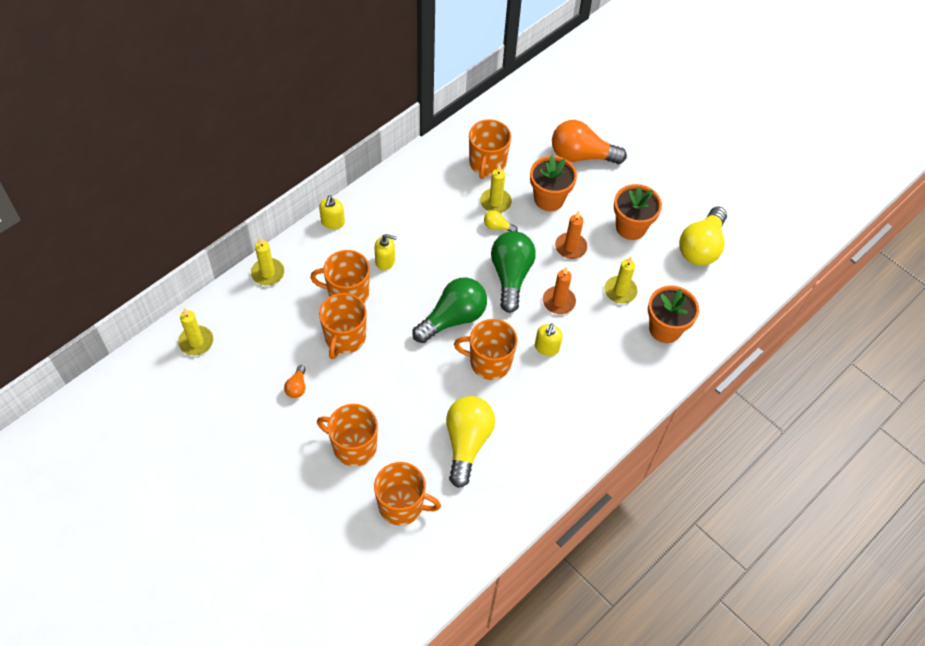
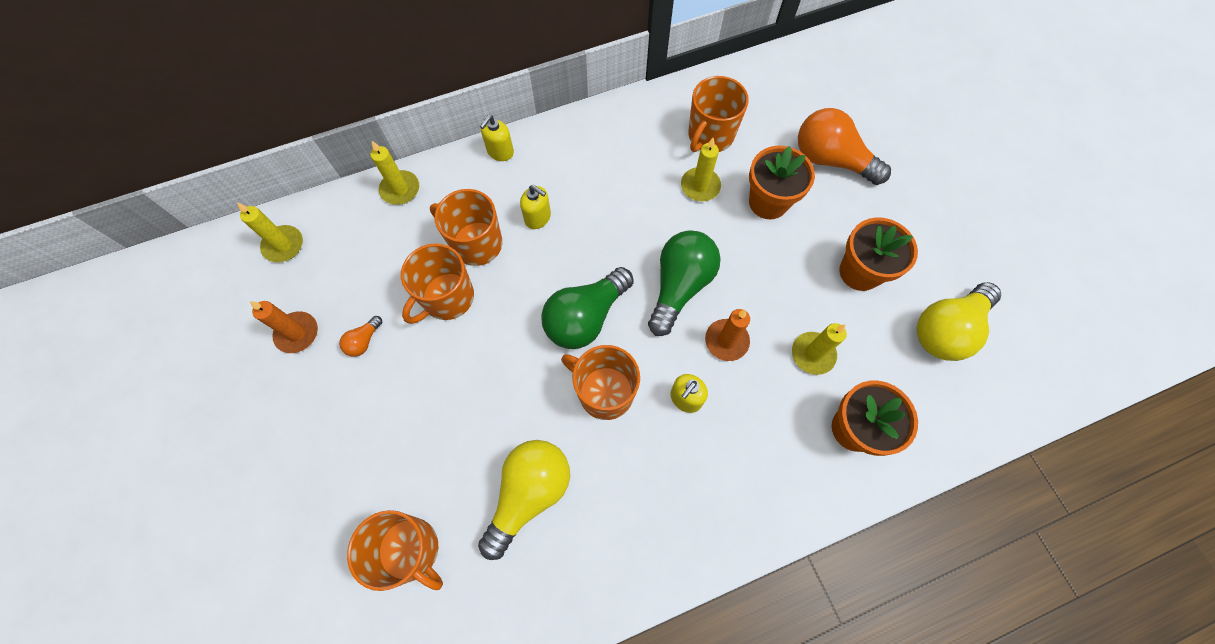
camera: 25 degrees right, 10 degrees up
orange mug [317,404,378,466] -> none
green light bulb [412,277,487,343] -> green light bulb turned 150 degrees clockwise [541,267,634,349]
yellow light bulb [484,210,518,232] -> none
orange candle [555,211,587,259] -> orange candle moved to [250,301,318,353]

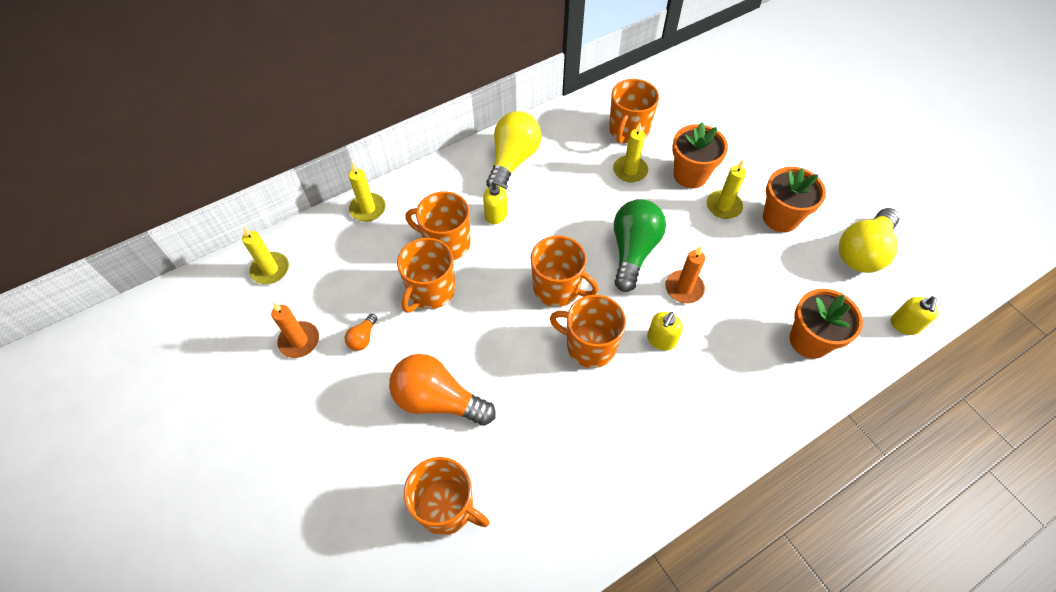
camera: 10 degrees left, 10 degrees down
yellow light bulb [478,440,570,560] -> yellow light bulb moved to [486,111,541,187]
yellow soap dispenser [480,115,514,161] -> yellow soap dispenser moved to [891,296,939,335]
green light bulb [541,267,634,349] -> orange mug [531,236,599,307]
yellow candle [792,323,847,375] -> yellow candle moved to [707,160,746,219]
orange light bulb [798,108,891,185] -> orange light bulb moved to [389,354,496,426]

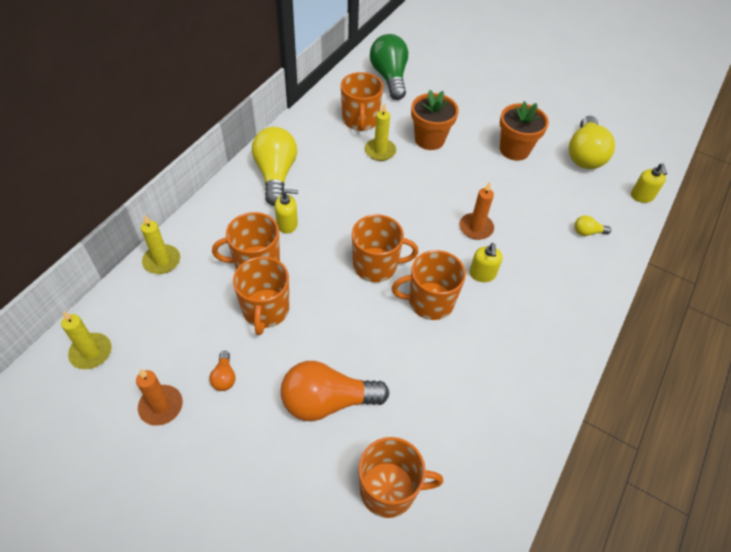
camera: 30 degrees left, 5 degrees down
green light bulb [614,199,666,292] -> green light bulb moved to [370,34,408,100]
yellow candle [707,160,746,219] -> none
orange flower pot [790,289,863,359] -> yellow light bulb [574,215,611,236]

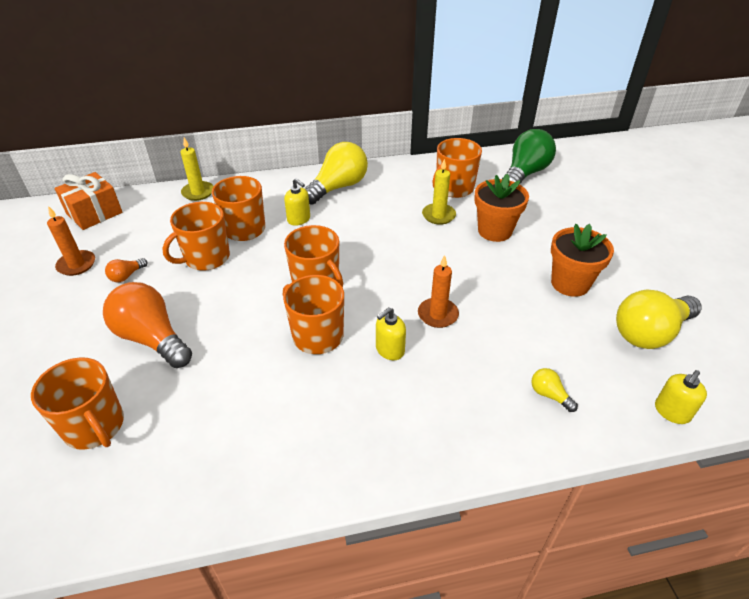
camera: 50 degrees right, 10 degrees down
yellow candle [61,311,112,369] -> orange gift [55,172,122,230]

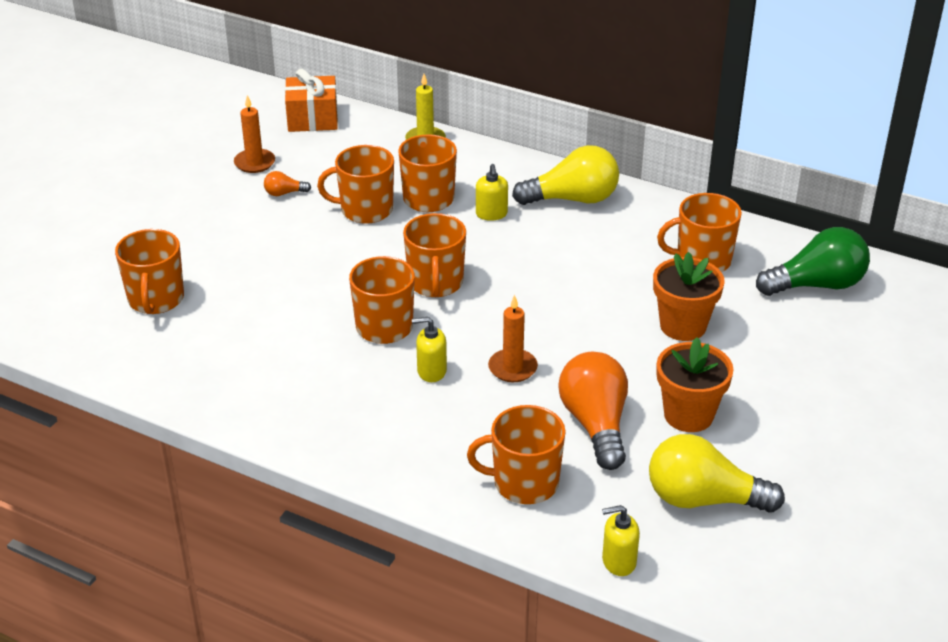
camera: 40 degrees right, 5 degrees down
orange light bulb [103,282,192,368] -> orange light bulb moved to [558,352,628,470]
yellow candle [422,159,456,225] -> none
yellow light bulb [531,368,578,412] -> orange mug [467,405,566,504]

